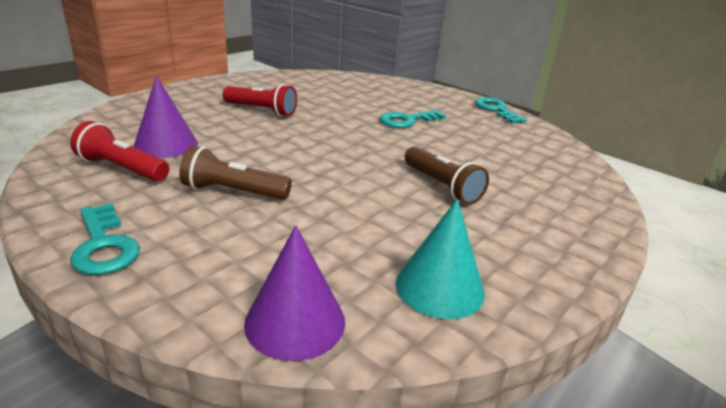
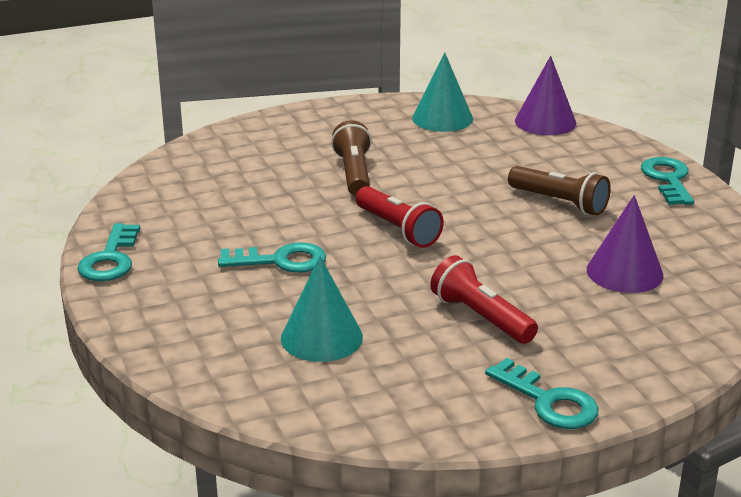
camera: 150 degrees left, 0 degrees up
red flashlight [70,121,169,182] -> red flashlight moved to [356,186,444,248]
none -> turquoise cone [281,256,363,362]
none -> turquoise key [485,358,599,429]

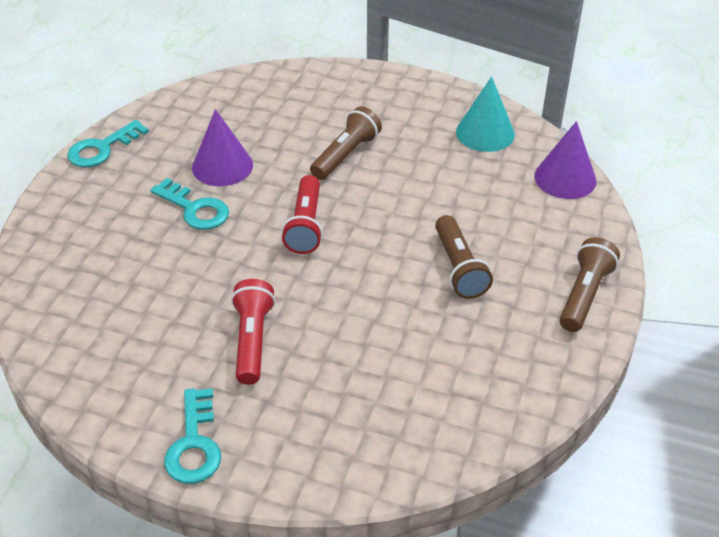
camera: 40 degrees right, 15 degrees up
turquoise cone [281,256,363,362] -> none
purple cone [587,195,663,293] -> purple cone moved to [192,109,253,186]
turquoise key [641,157,694,205] -> brown flashlight [560,237,620,332]

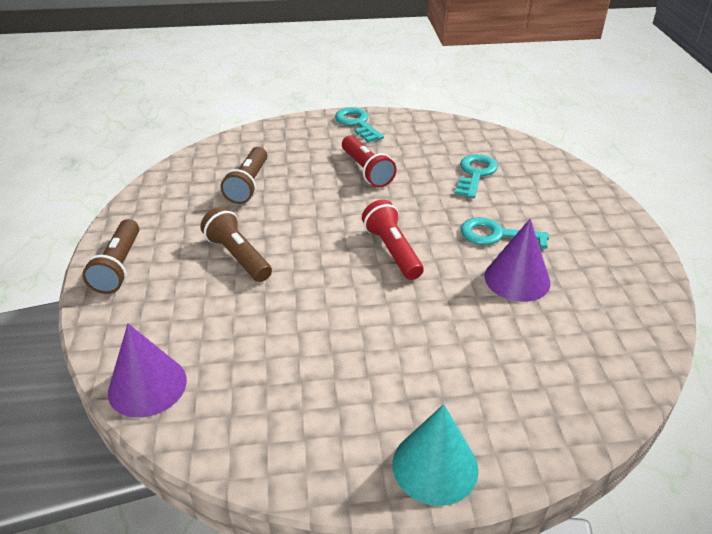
camera: 155 degrees right, 5 degrees down
turquoise key [67,120,149,168] -> turquoise key moved to [455,154,498,198]
brown flashlight [310,106,382,180] -> brown flashlight moved to [220,147,267,204]
turquoise cone [456,76,515,152] -> turquoise cone moved to [393,404,479,506]

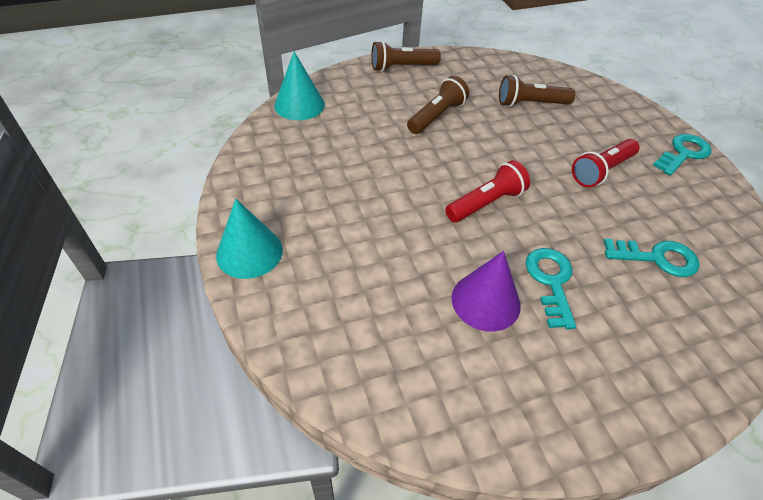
camera: 75 degrees right, 10 degrees up
purple cone [108,324,187,418] -> turquoise cone [274,51,325,120]

